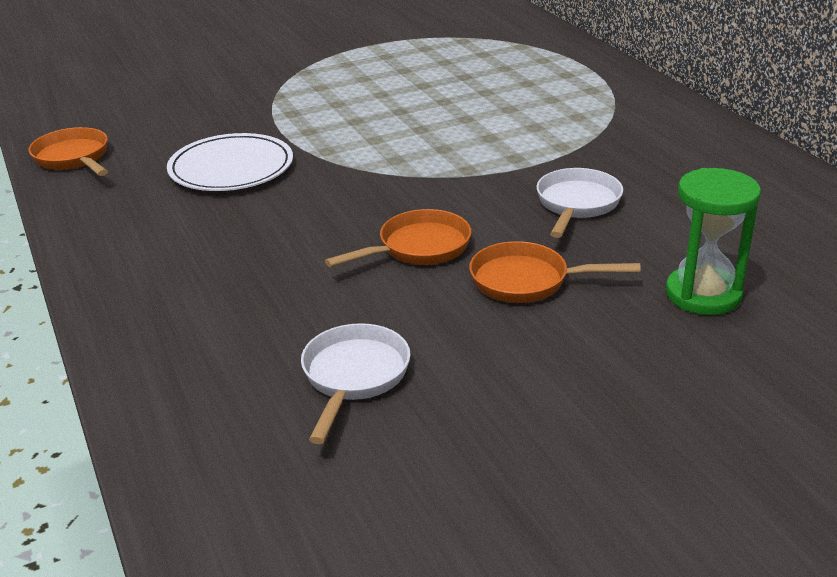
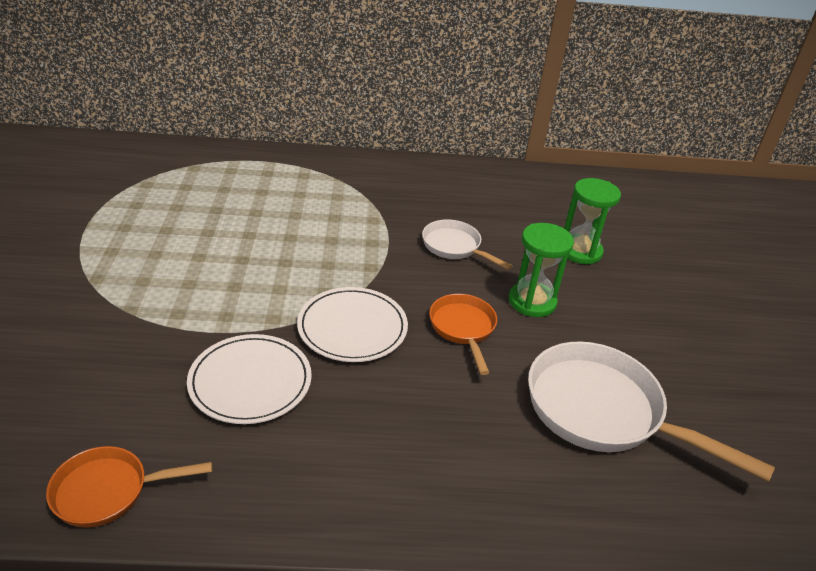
camera: 70 degrees left, 5 degrees up
white pan [301,323,411,444] -> white pan [528,341,775,482], size x1.80
orange pan [469,241,641,303] -> green hourglass [509,223,574,317]
none -> white plate [297,287,408,362]

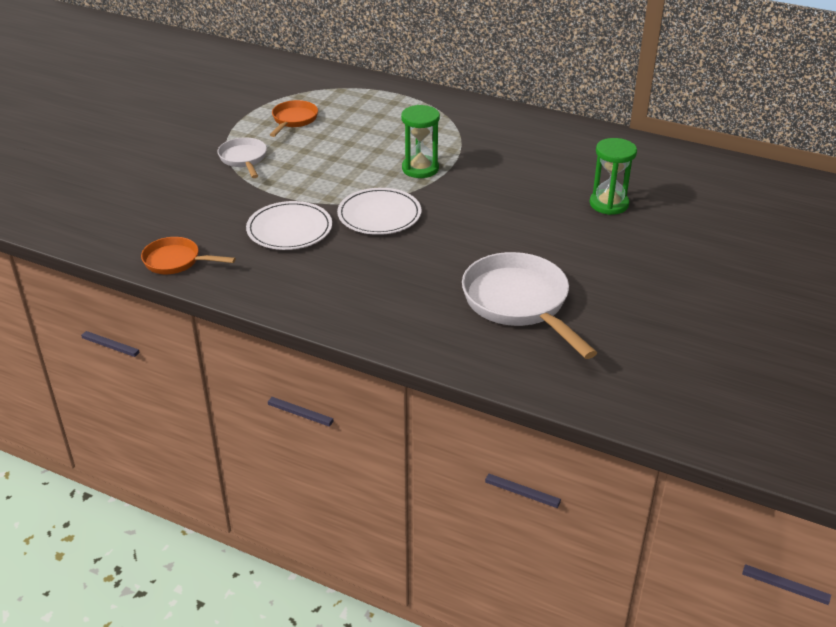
camera: 30 degrees right, 0 degrees up
white pan [422,219,512,270] -> white pan moved to [217,137,267,178]
orange pan [429,294,497,375] -> orange pan moved to [270,100,318,137]
green hourglass [509,223,574,317] -> green hourglass moved to [401,105,440,178]

